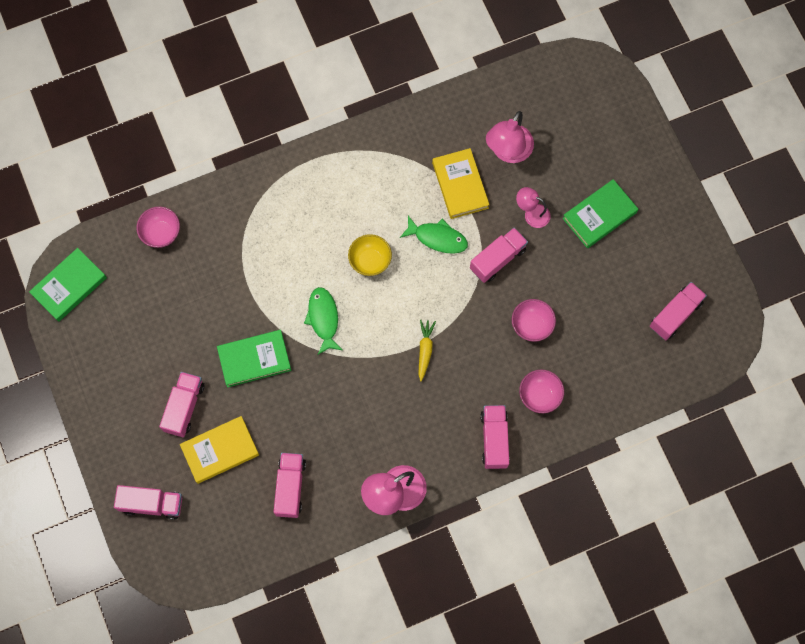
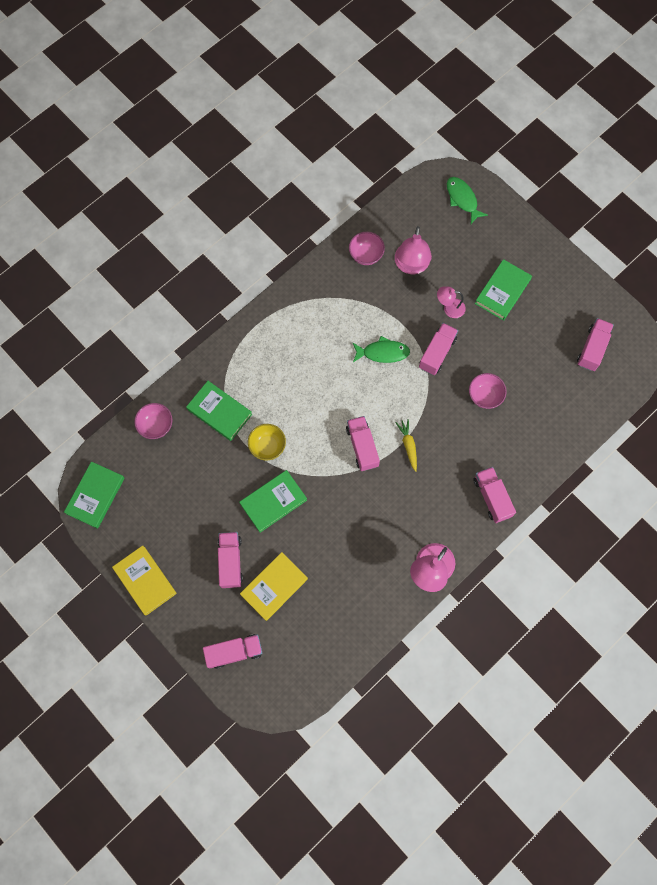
camera: 20 degrees left, 0 degrees up
pink truck [274,453,306,518] -> pink truck moved to [346,416,380,471]
green fish [304,287,342,354] -> green fish moved to [447,177,488,224]
yellow bowl [348,234,392,276] -> yellow bowl moved to [248,424,286,460]
yellow book [432,148,490,219] -> yellow book moved to [112,545,177,616]
pink bowl [519,370,564,413] -> pink bowl moved to [349,232,385,265]
none -> green book [186,381,252,441]

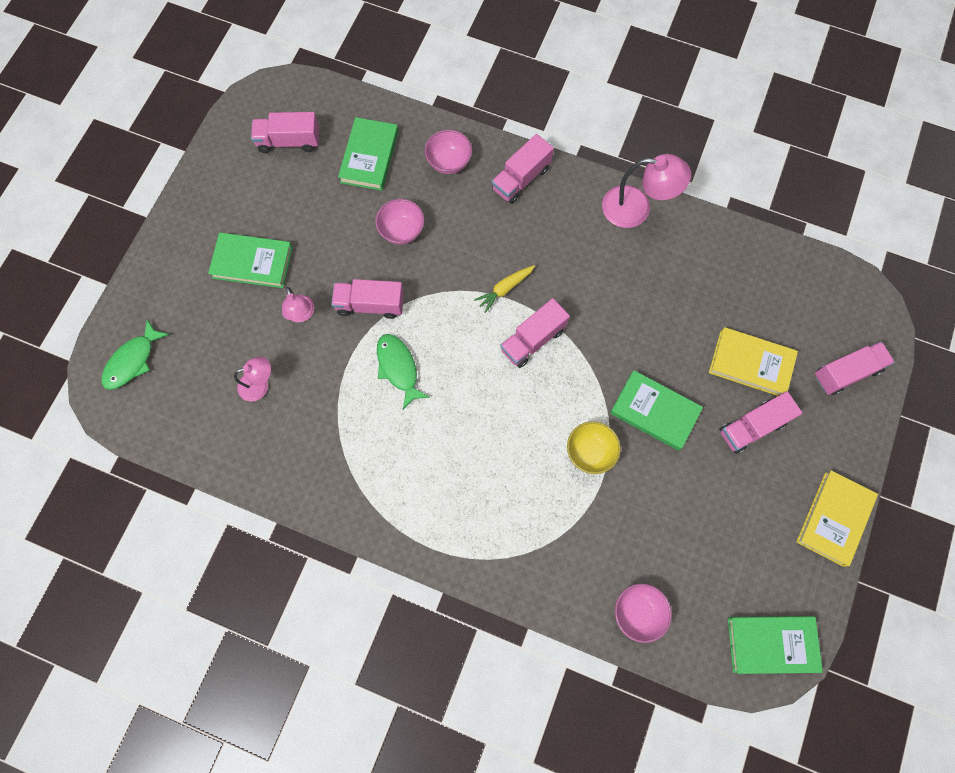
camera: 115 degrees left, 0 degrees up
green book [186,381,252,441] -> green book moved to [338,117,399,191]
pink truck [203,634,262,669] -> pink truck turned 105 degrees clockwise [815,342,895,395]
pink bowl [349,232,385,265] -> pink bowl moved to [425,130,472,174]
pink lamp [395,226,432,274] -> pink lamp [234,356,271,402], size x0.59

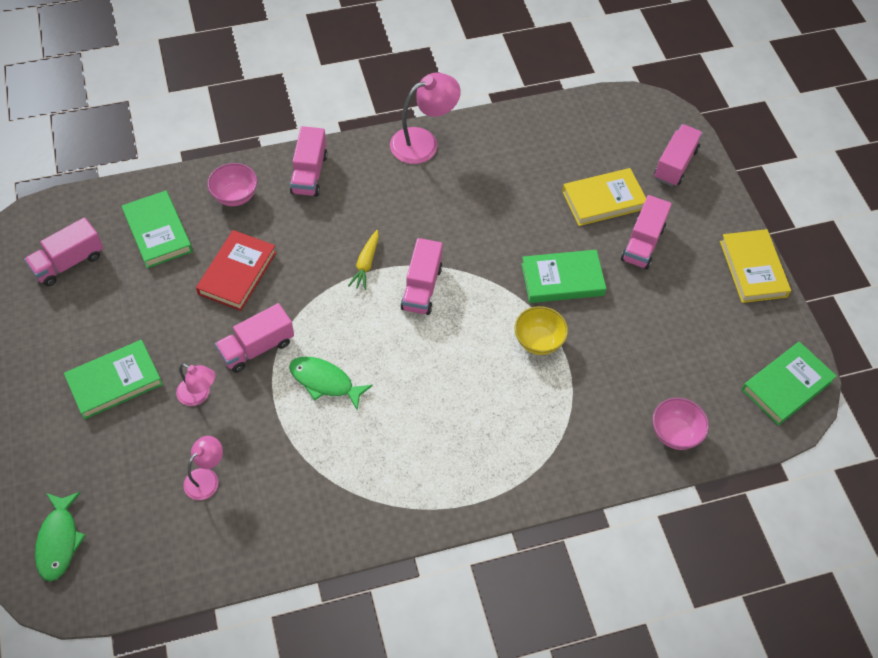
camera: 40 degrees left, 15 degrees down
pink bowl [375,199,424,245] -> red book [196,230,276,311]

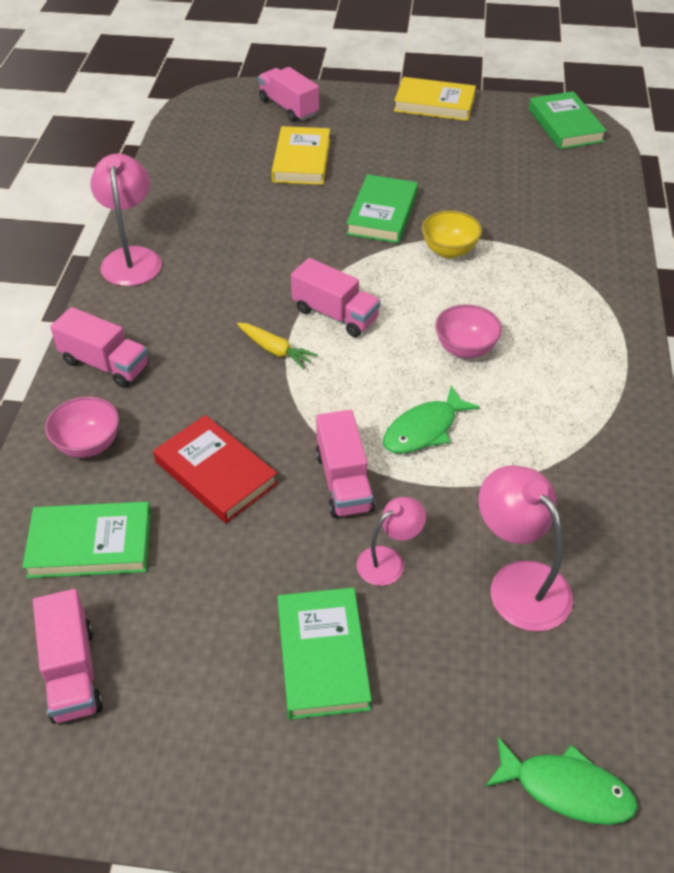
camera: 65 degrees left, 10 degrees down
pink lamp [183,436,223,500] -> pink lamp [479,465,573,631], size x1.68
pink truck [621,195,672,269] -> none
pink bowl [653,398,709,450] -> pink bowl moved to [435,304,502,358]

